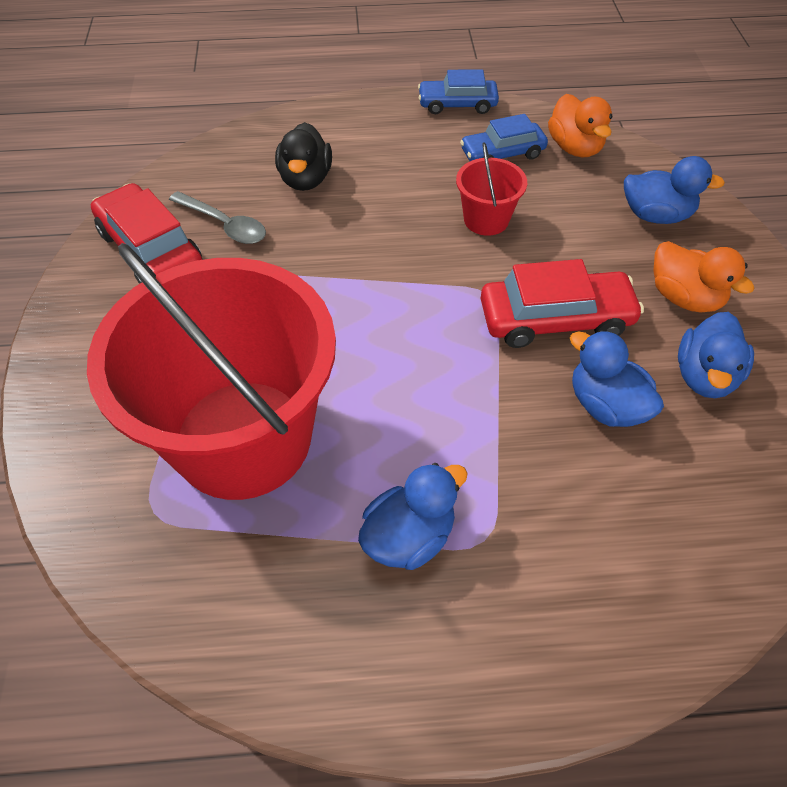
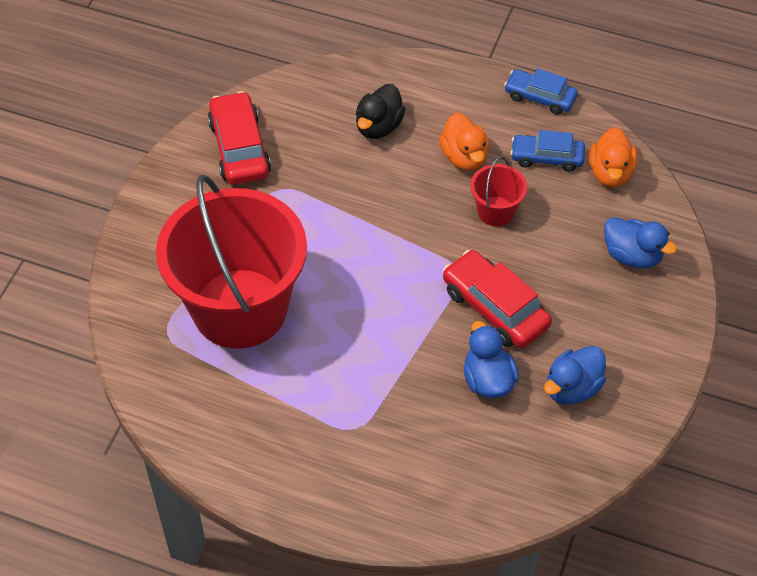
camera: 25 degrees right, 0 degrees up
grey spoon [169,191,266,244] -> none
blue duck [358,463,468,570] -> none
red car [481,259,644,348] -> red car turned 150 degrees counterclockwise [443,250,552,348]
orange duck [653,241,754,313] -> orange duck moved to [439,113,489,171]

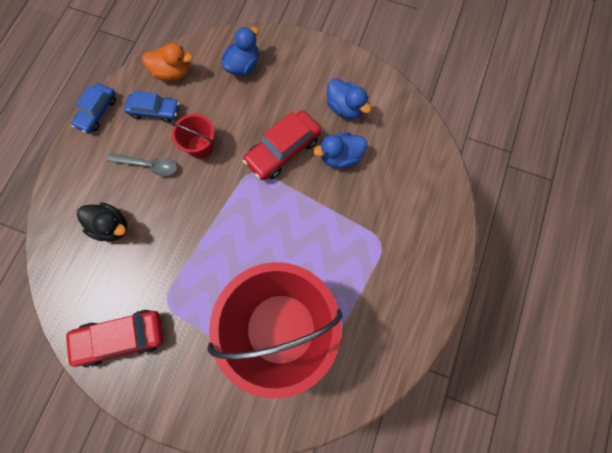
camera: 90 degrees left, 20 degrees up
orange duck [439,113,489,171] -> grey spoon [107,153,177,176]
blue car [510,130,585,172] -> blue car turned 90 degrees counterclockwise [124,91,179,123]

